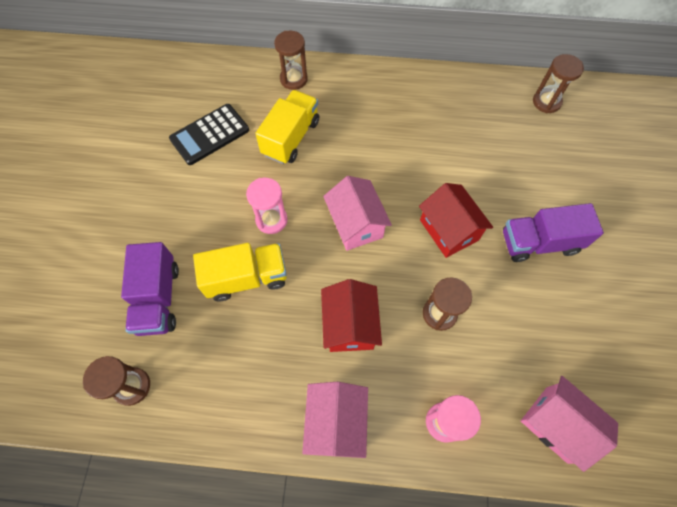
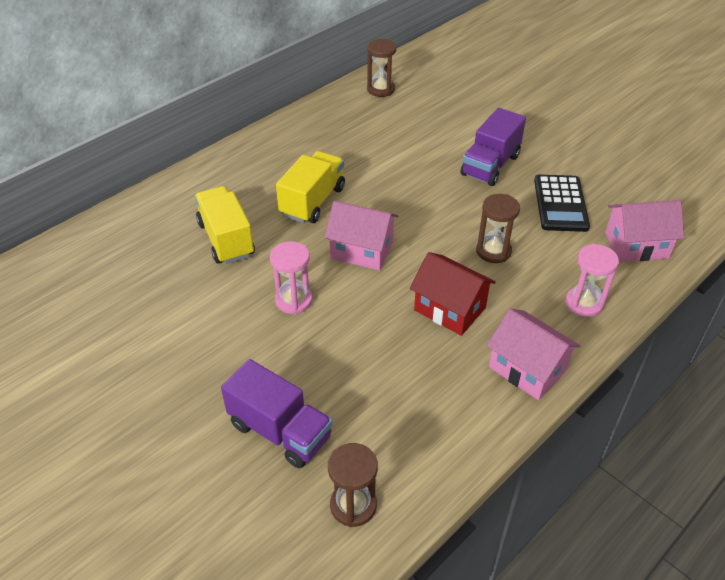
camera: 50 degrees left, 20 degrees down
black calculator [169,104,249,165] -> black calculator moved to [534,175,590,232]
yellow truck [193,243,287,301] -> yellow truck moved to [276,151,345,223]
brown hourglass [274,31,308,90] -> none
red house [419,183,493,258] -> none

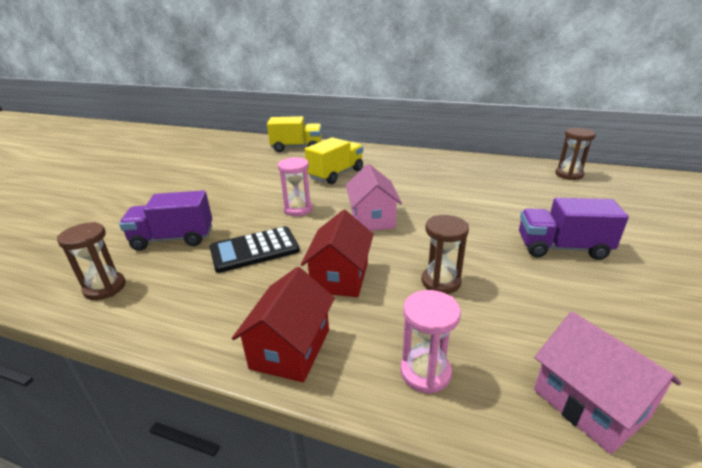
camera: 65 degrees right, 15 degrees down
purple truck [221,359,333,468] -> purple truck turned 75 degrees clockwise [119,190,212,251]
yellow truck [276,151,345,223] -> yellow truck moved to [267,116,322,152]
pink house [487,308,580,400] -> red house [232,267,335,383]
black calculator [534,175,590,232] -> black calculator moved to [209,226,300,273]

